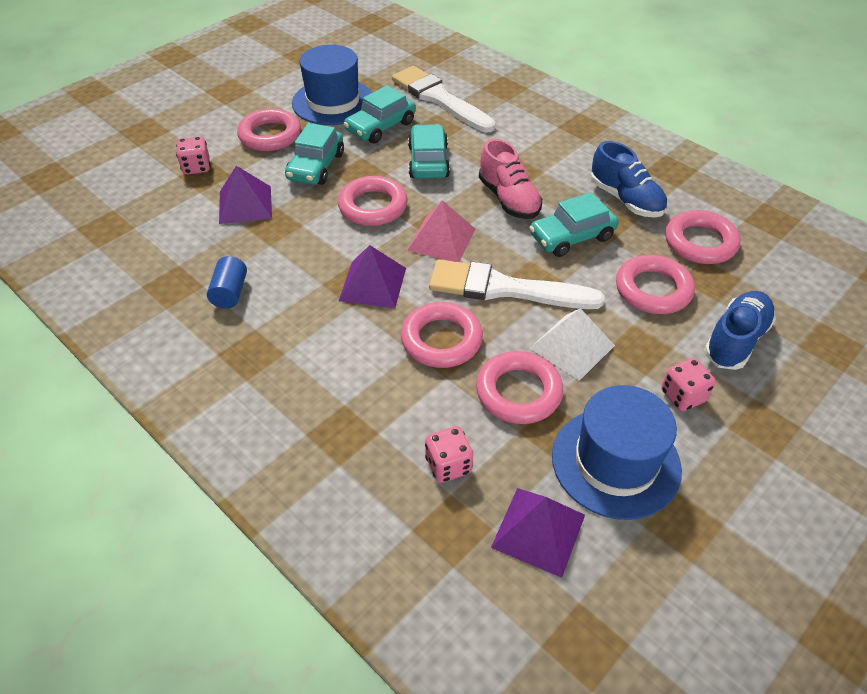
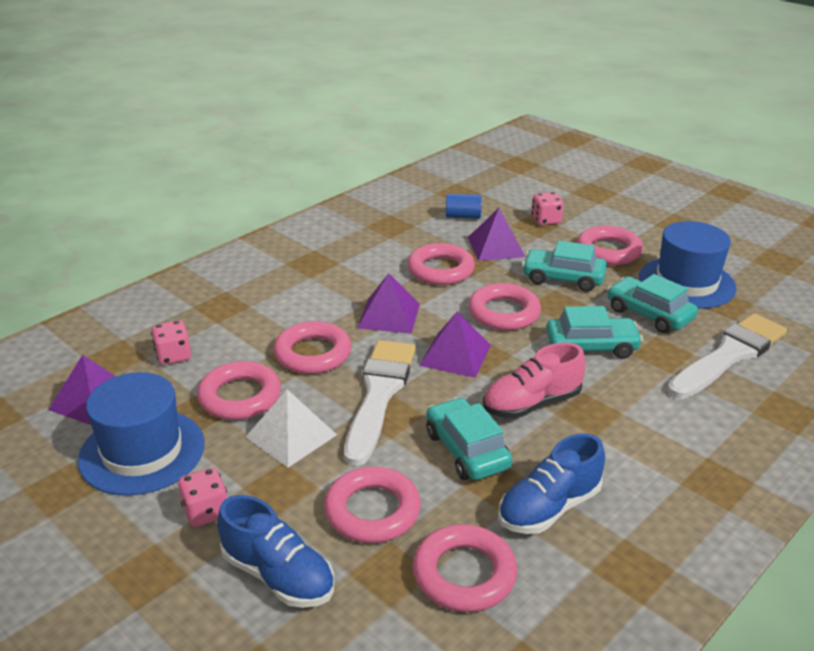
camera: 90 degrees right, 15 degrees down
blue cylinder [207,256,247,309] -> blue cylinder moved to [446,194,482,219]
pink pyramid [407,200,475,262] -> purple pyramid [419,311,491,378]
none -> pink ring [407,243,475,285]

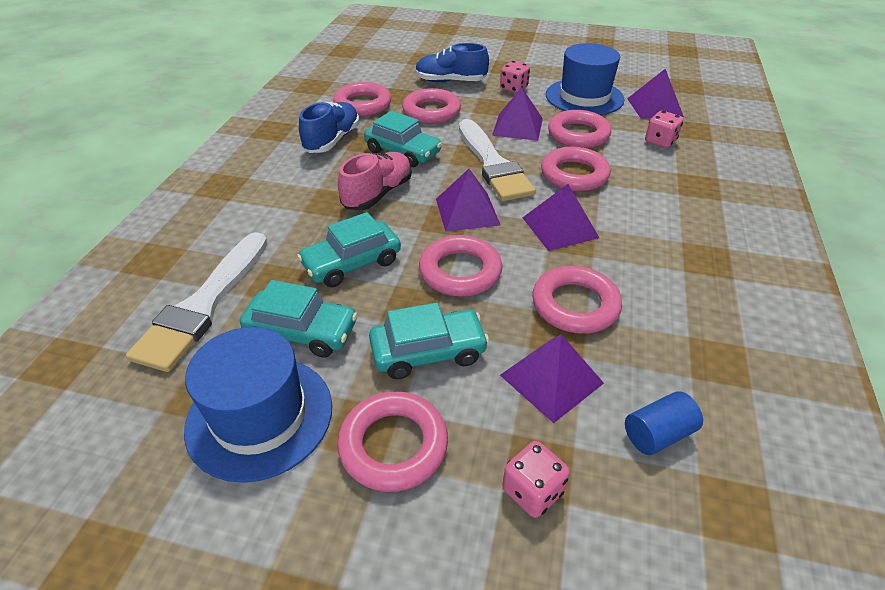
camera: 150 degrees right, 10 degrees up
white pyramid [246,389,337,468] -> purple pyramid [492,87,543,141]

